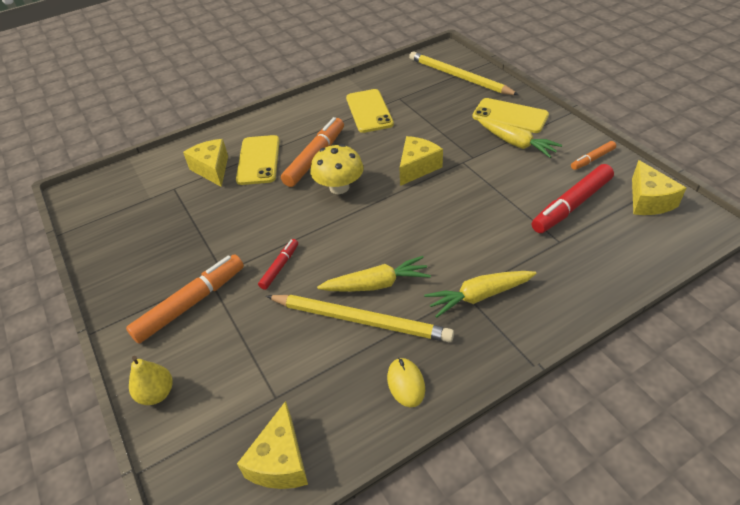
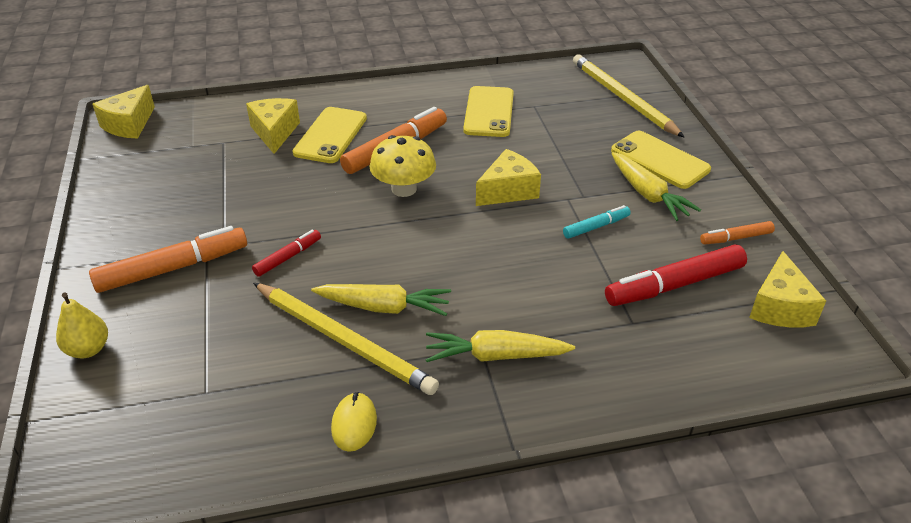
camera: 15 degrees right, 5 degrees down
yellow cheese [237,401,308,489] -> yellow cheese moved to [92,85,155,139]
none -> turquoise marker [563,205,631,239]

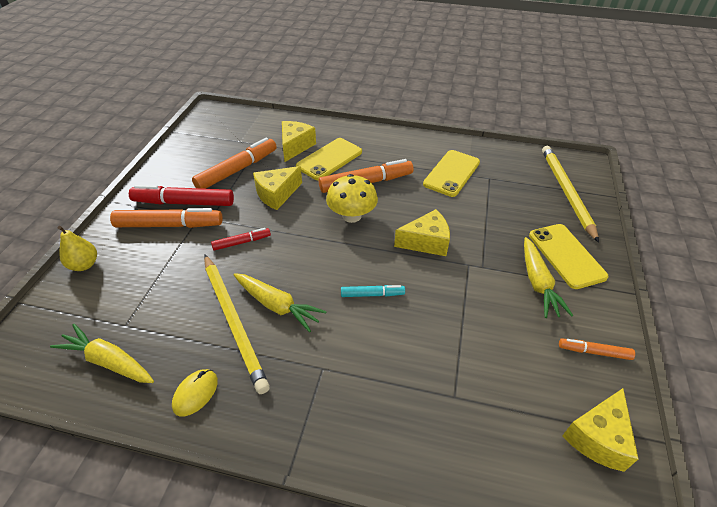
camera: 25 degrees right, 5 degrees up
yellow cheese [92,85,155,139] -> yellow cheese moved to [253,166,302,210]
yellow carrot [426,330,575,362] -> yellow carrot moved to [50,324,154,383]
turquoise marker [563,205,631,239] -> turquoise marker moved to [341,285,405,297]
red marker [605,244,747,306] -> red marker moved to [129,185,234,206]
none -> orange marker [192,138,277,189]

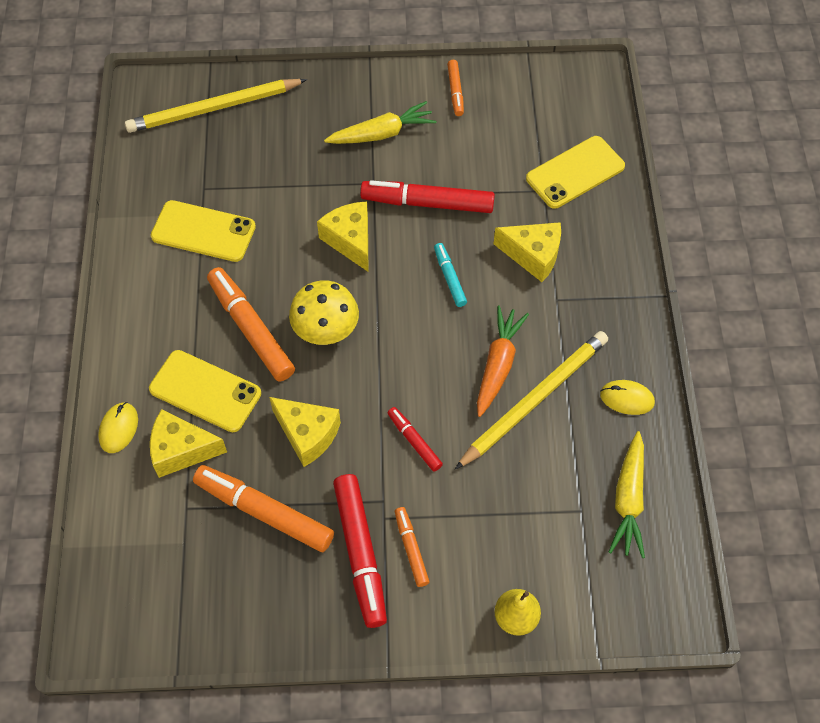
camera: 105 degrees left, 15 degrees up
orange marker [110,208,223,228] -> orange marker [395,507,430,587], size x0.53
yellow carrot [234,273,327,332] -> orange carrot [477,306,529,417]
yellow phone [529,224,609,289] -> yellow phone moved to [526,136,625,209]
yellow cheese [562,388,638,472] -> yellow cheese moved to [494,222,561,282]
none -> yellow mouse [98,402,138,453]
none -> red marker [360,180,495,213]

